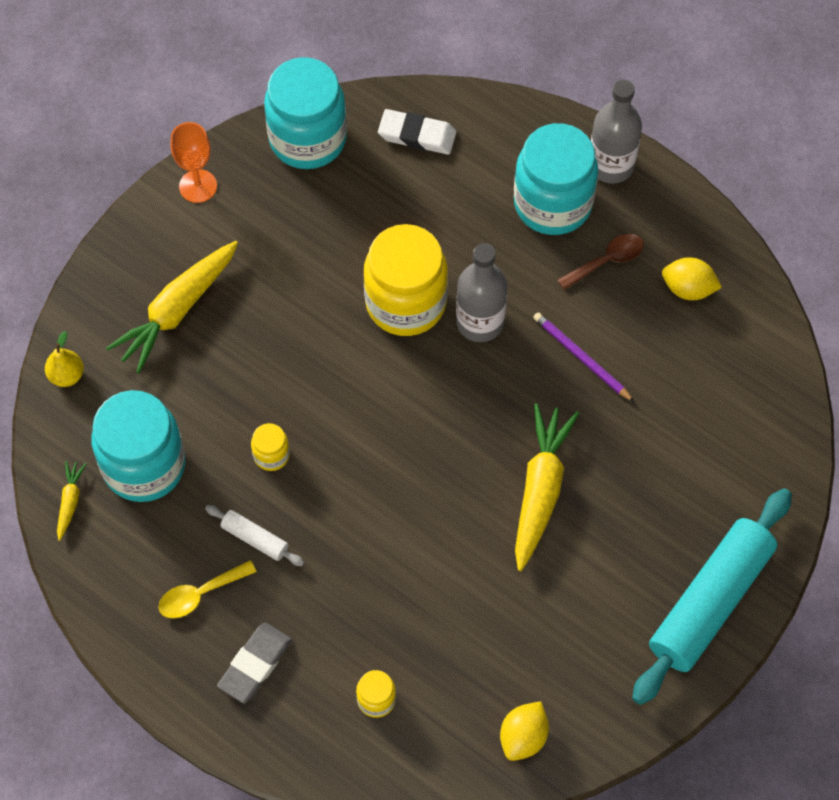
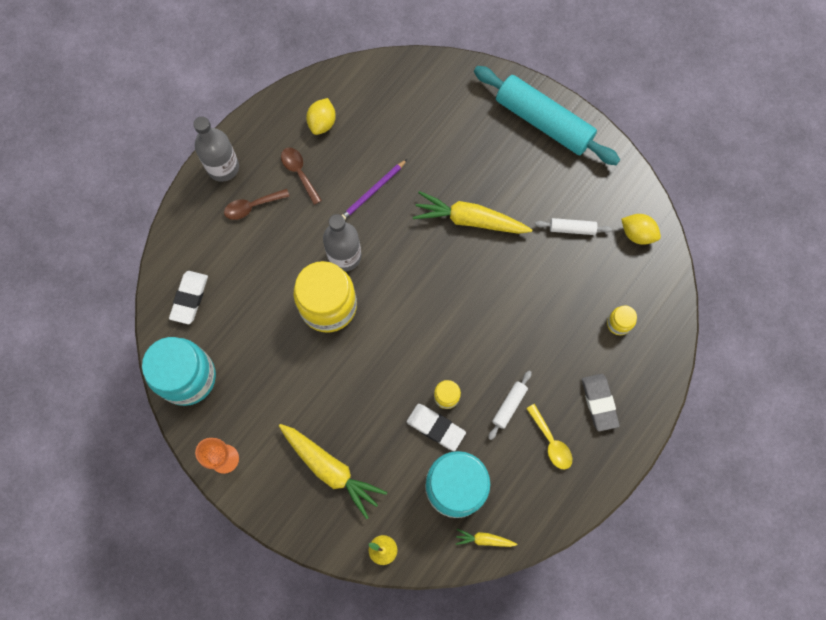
camera: 90 degrees left, 10 degrees up
grey eraser [217,623,292,703] -> grey eraser turned 45 degrees clockwise [582,374,620,432]
turquoise jar [514,123,598,235] -> brown spoon [224,189,290,220]
none -> white eraser [407,404,466,451]
none -> white rolling pin [535,218,612,235]

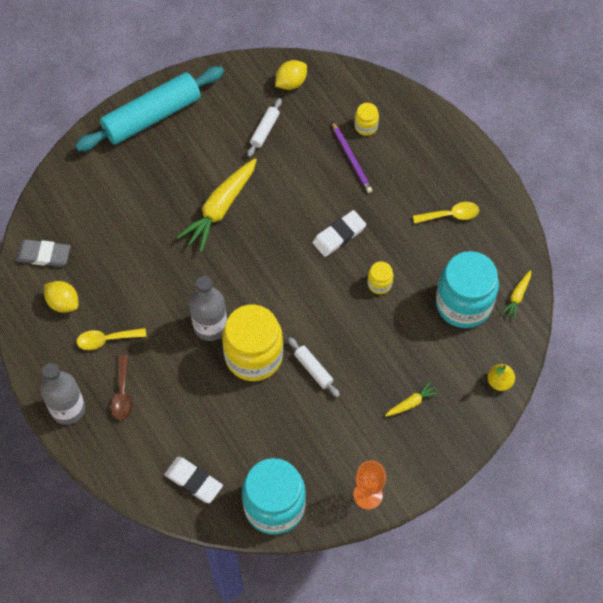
camera: 70 degrees left, 10 degrees down
yellow carrot [279,424,387,519] -> yellow carrot [385,381,439,417], size x0.47
brown spoon [281,148,322,205] -> yellow spoon [77,328,147,350]
purple pencil [342,159,407,219] -> purple pencil moved to [332,122,373,193]
white eraser [407,404,466,451] -> white eraser moved to [312,210,366,257]
white rolling pin [488,371,532,440] -> white rolling pin moved to [288,337,340,397]
grey eraser [582,374,620,432] -> grey eraser moved to [15,239,70,267]

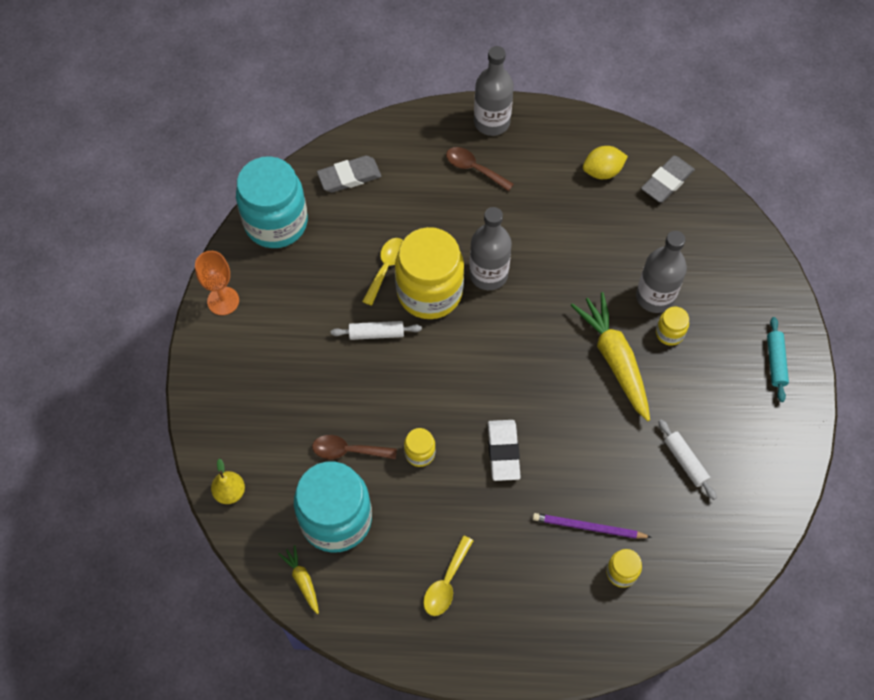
camera: 125 degrees right, 0 degrees up
turquoise rolling pin [75,66,224,151] -> turquoise rolling pin [767,317,789,402], size x0.43
yellow spoon [77,328,147,350] -> yellow spoon moved to [362,238,403,306]
white eraser [164,457,223,503] -> grey eraser [317,156,381,193]
yellow lemon [275,60,307,90] -> none
yellow carrot [385,381,439,417] -> none
none -> brown spoon [312,435,397,459]
none -> grey bottle [636,231,687,313]
none -> yellow jar [656,307,689,346]

